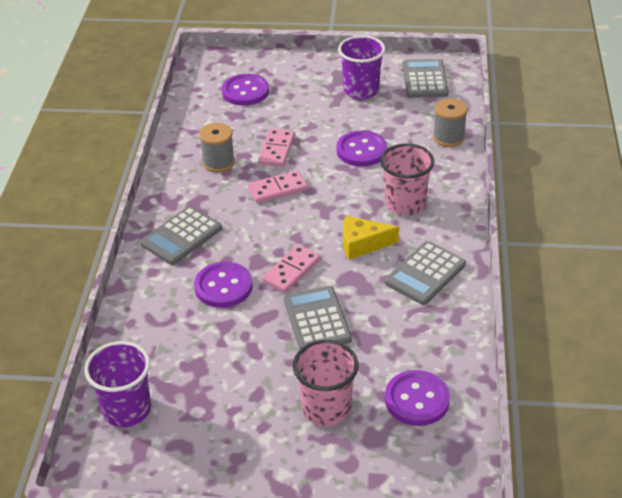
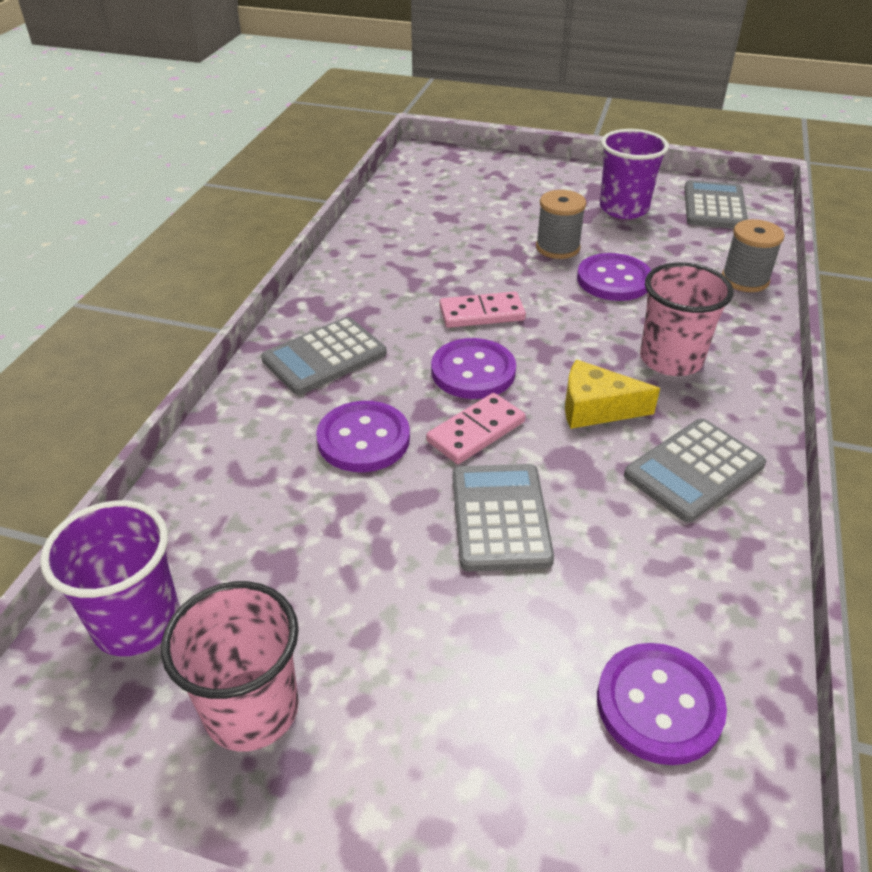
camera: 10 degrees right, 0 degrees up
grey spool [199,123,235,173] -> grey spool moved to [536,190,586,259]
purple button [222,74,269,106] -> purple button moved to [431,338,516,399]
pink domino [258,129,295,167] -> none
pink cup [293,340,359,426] -> pink cup moved to [161,581,299,751]

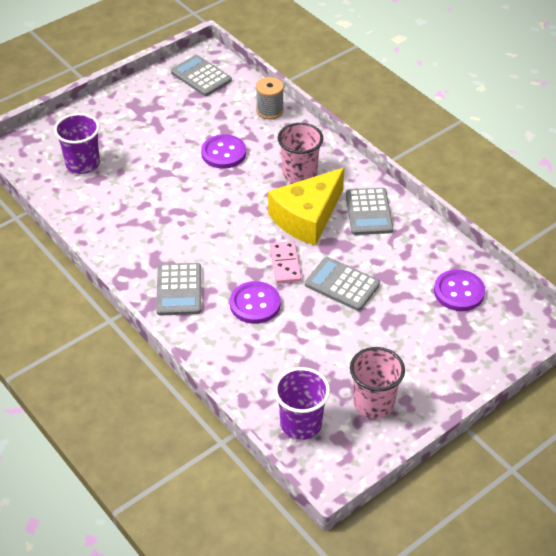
camera: 55 degrees left, 5 degrees up
purple button [431,338,516,399] -> none
pink domino [439,291,526,328] -> none
grey spool [536,190,586,259] -> none
yellow cheese [565,360,660,429] -> yellow cheese [268,168,344,246], size x1.78
purple cup [600,129,669,219] -> purple cup moved to [54,113,100,174]

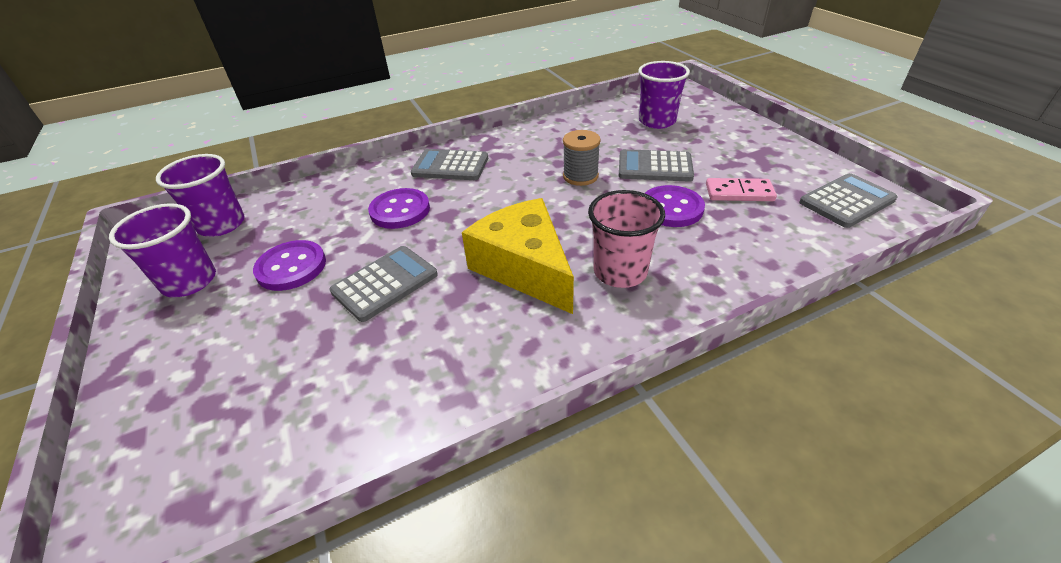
camera: 105 degrees right, 5 degrees down
grey spool [256,77,284,119] -> grey spool moved to [563,130,601,186]
pink domino [270,241,301,283] -> pink domino moved to [706,178,777,201]
grey calculator [346,188,393,235] -> grey calculator moved to [619,149,694,182]
pink cup [350,347,405,419] -> purple cup [109,203,216,297]
purple button [434,269,485,311] -> purple button moved to [253,240,326,291]

